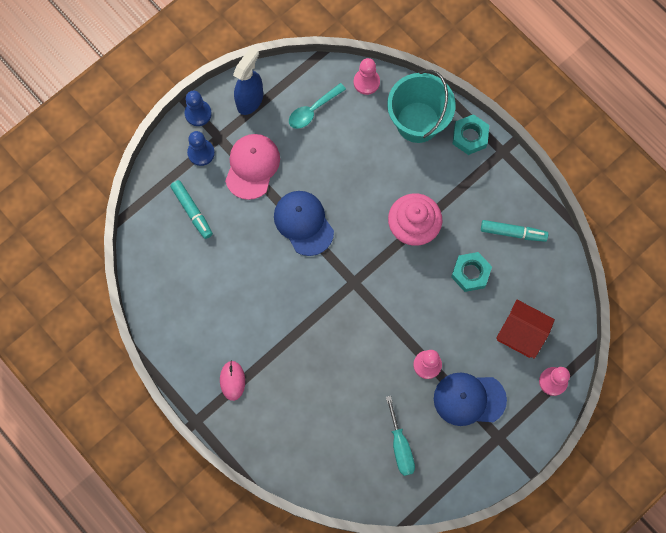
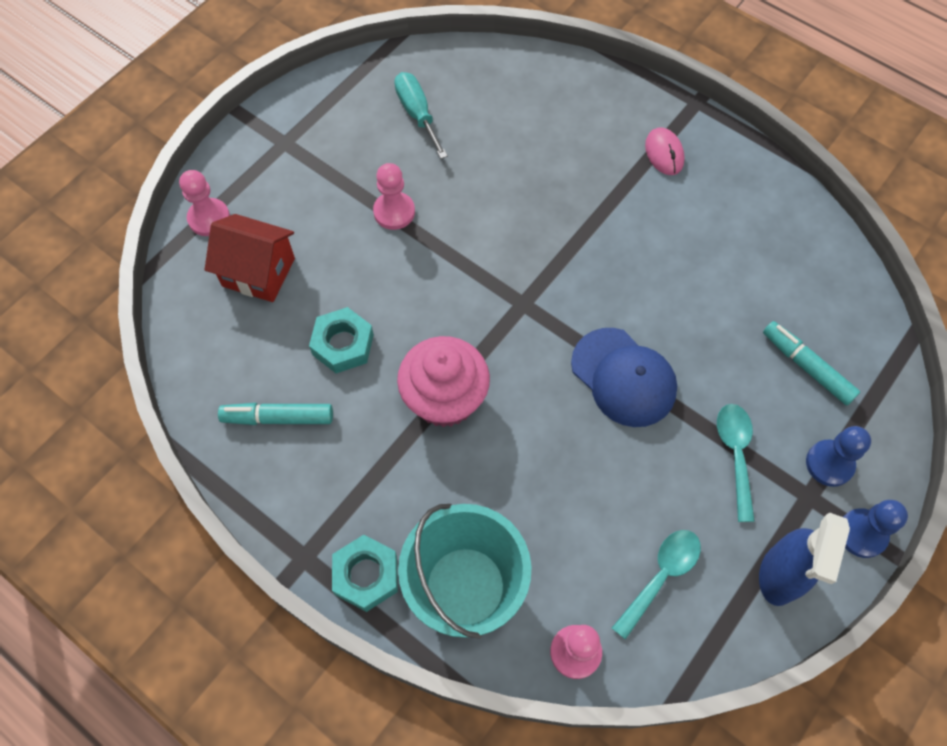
camera: 170 degrees right, 10 degrees down
pink cap [225,134,280,200] -> turquoise spoon [717,404,755,522]
blue cap [434,373,507,426] -> none

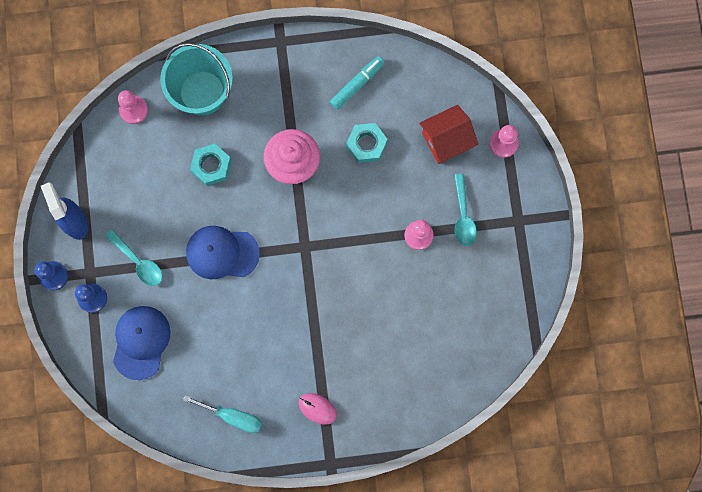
camera: 135 degrees right, 15 degrees up
turquoise nut [332,535,398,612] -> turquoise nut moved to [190,143,231,186]
turquoise screwdriver [394,72,448,159] -> turquoise screwdriver moved to [183,395,262,433]
turquoise spoon [612,530,701,640] -> turquoise spoon moved to [454,174,477,246]
turquoise marker [763,321,860,406] -> blue cap [113,306,171,380]

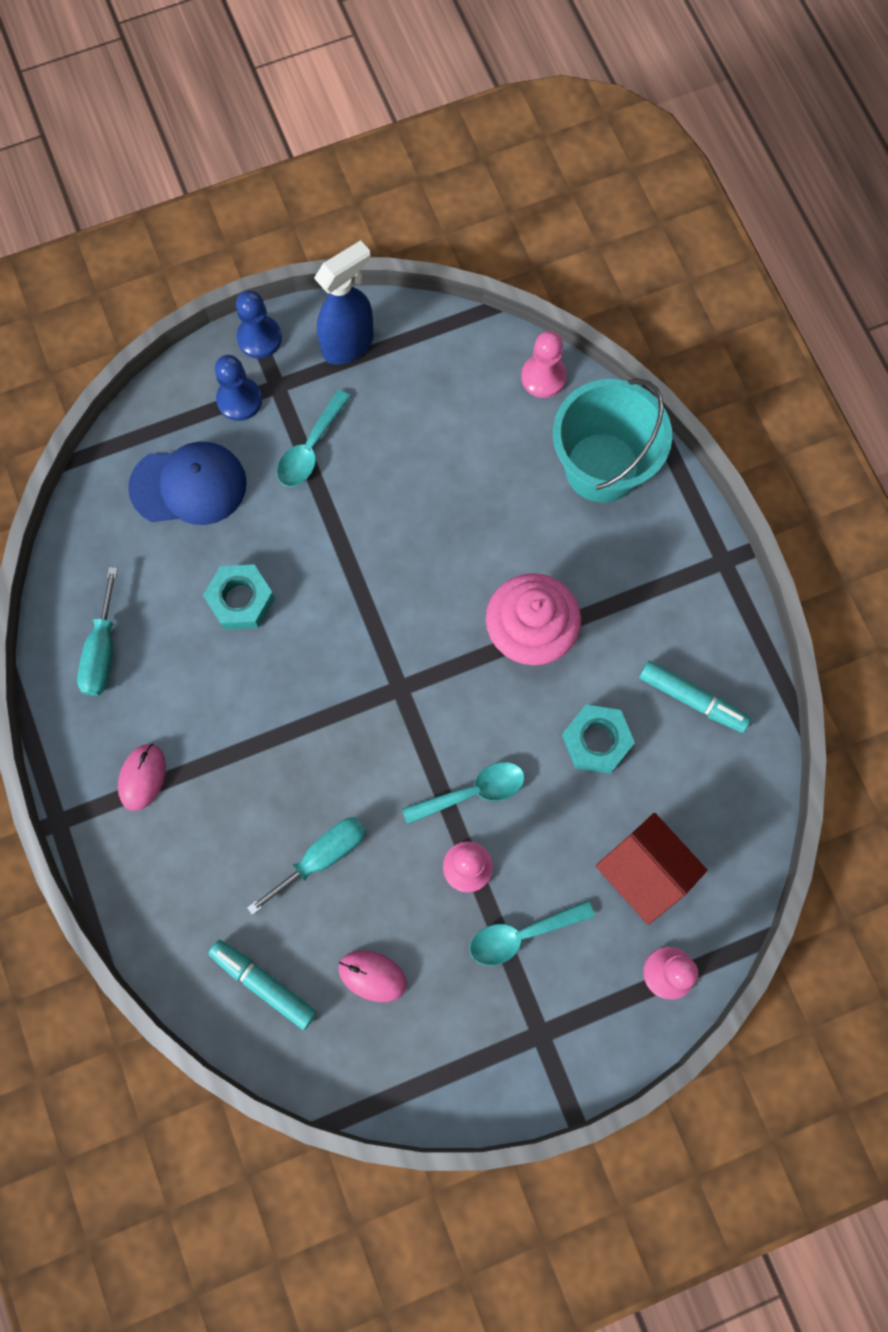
camera: 75 degrees right, 5 degrees down
blue cap [186,226,260,279] -> none
turquoise nut [190,143,231,186] -> turquoise nut moved to [203,565,275,630]
none -> turquoise marker [208,940,317,1030]
none -> turquoise screwdriver [247,817,366,915]
none -> pink mouse [338,950,407,1002]
none -> turquoise spoon [402,762,525,824]

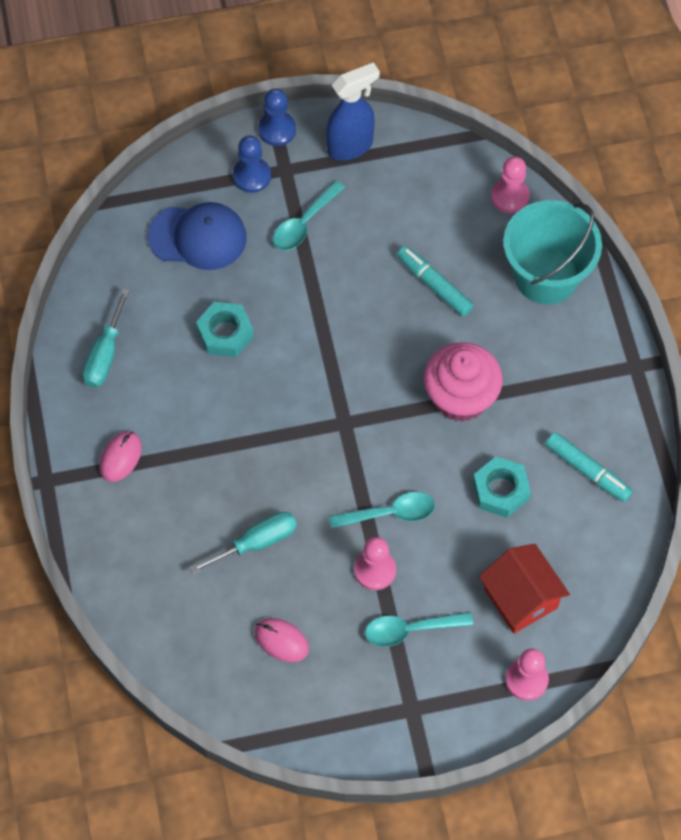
camera: 10 degrees right, 10 degrees down
turquoise marker [208,940,317,1030] -> turquoise marker moved to [397,246,474,316]

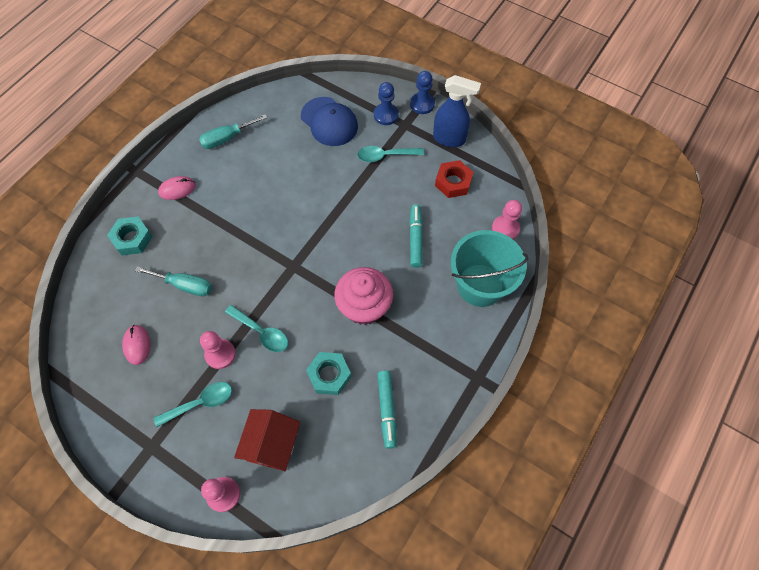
camera: 45 degrees right, 0 degrees up
turquoise nut [196,302,254,357] -> turquoise nut moved to [107,217,153,256]
turquoise spoon [365,612,473,647] -> turquoise spoon turned 120 degrees clockwise [153,382,232,427]
none -> red nut [435,160,474,198]

